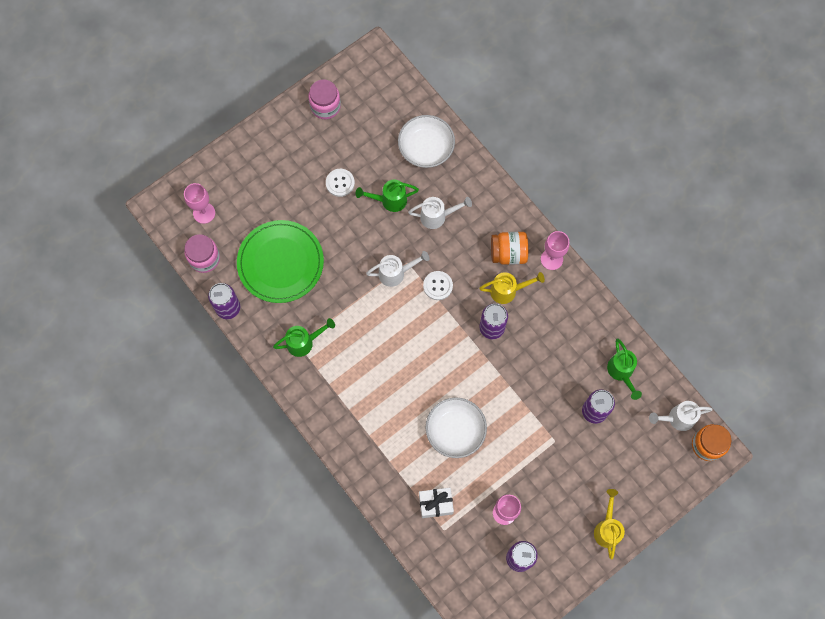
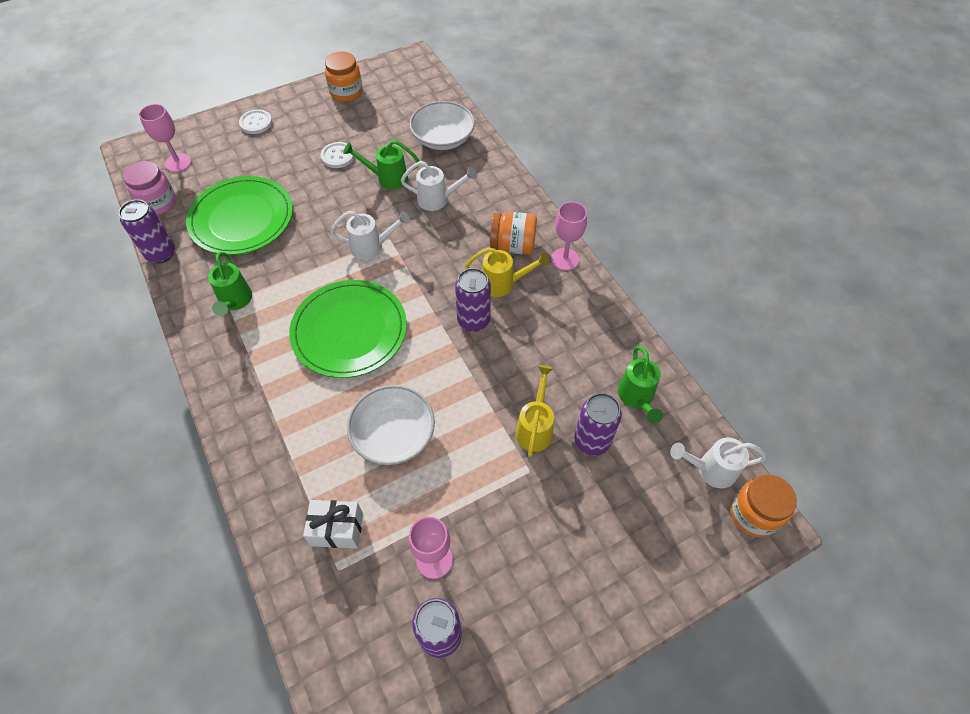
camera: 10 degrees right, 15 degrees down
green watering can [273,318,335,357] -> green watering can turned 90 degrees clockwise [208,252,252,316]
pink jar [308,79,341,119] -> orange jar [325,52,363,102]
white button [423,271,453,300] -> white button moved to [239,109,272,134]
yellow watering can [594,489,625,559] -> yellow watering can moved to [516,365,554,457]
none -> green plate [289,280,407,378]

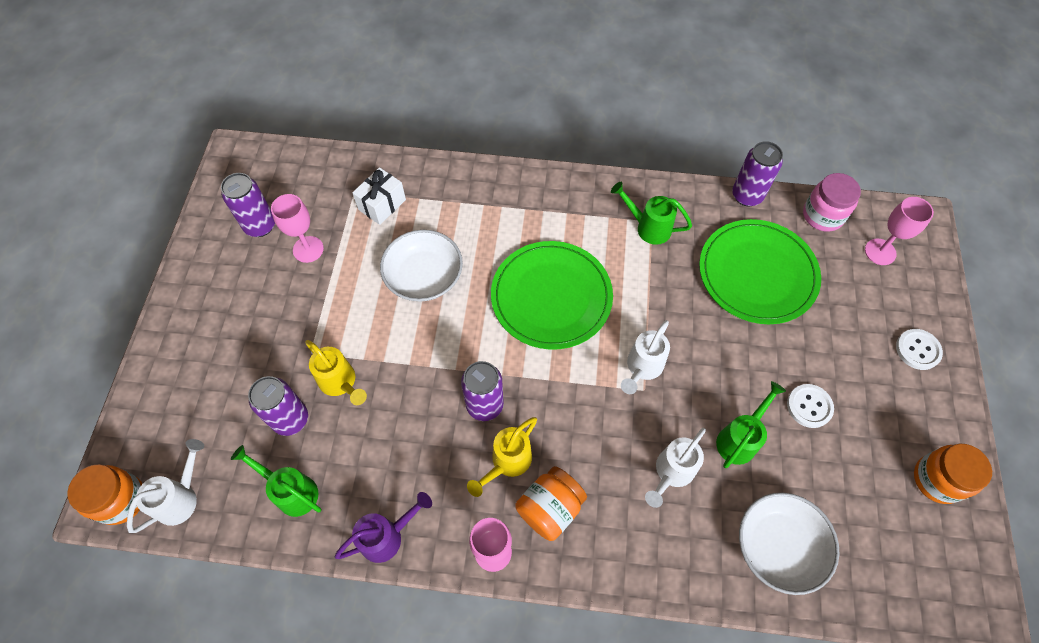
camera: 125 degrees right, 5 degrees up
none -> purple watering can [335,492,432,563]

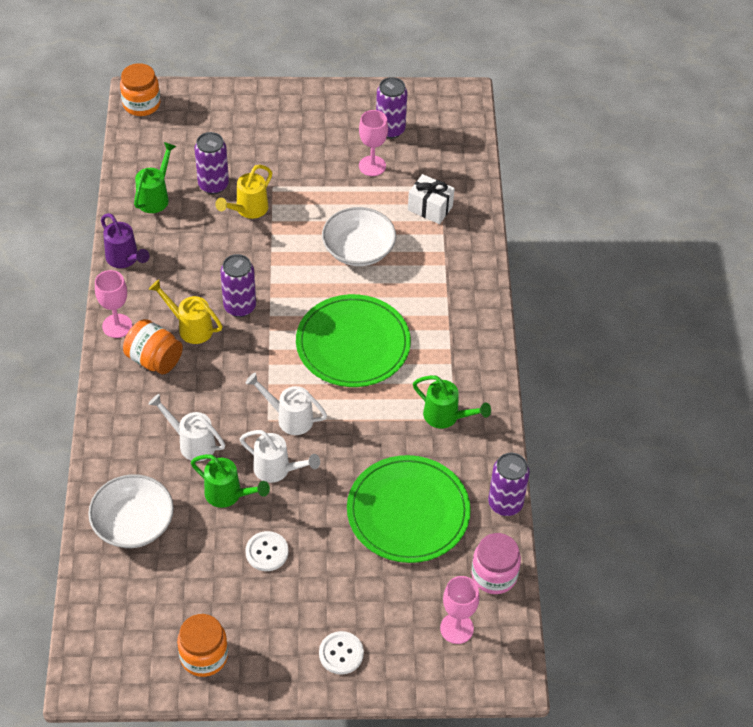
camera: 80 degrees right, 10 degrees down
white watering can [127,439,204,533] -> white watering can moved to [239,430,320,483]
green watering can [611,182,692,245] -> green watering can turned 105 degrees clockwise [413,375,491,428]

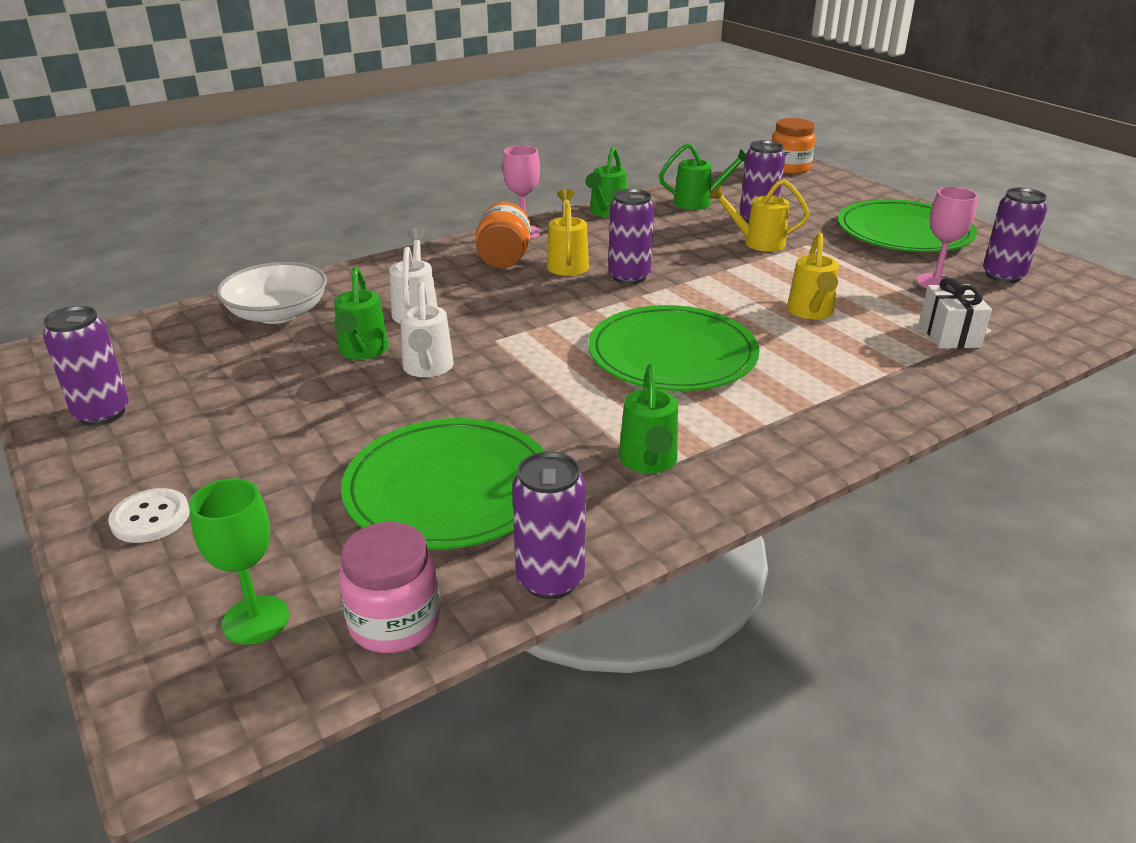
camera: 60 degrees right, 20 degrees down
purple watering can [101,213,149,268] -> green watering can [585,147,627,218]
orange jar [177,614,228,677] -> purple can [43,306,129,426]
white watering can [246,373,327,435] -> none
white button [246,531,288,571] -> none
white bowl [322,207,396,266] -> yellow watering can [787,233,839,319]
pink goblet [440,576,480,644] -> green goblet [189,478,289,644]
none -> green plate [838,199,977,252]

